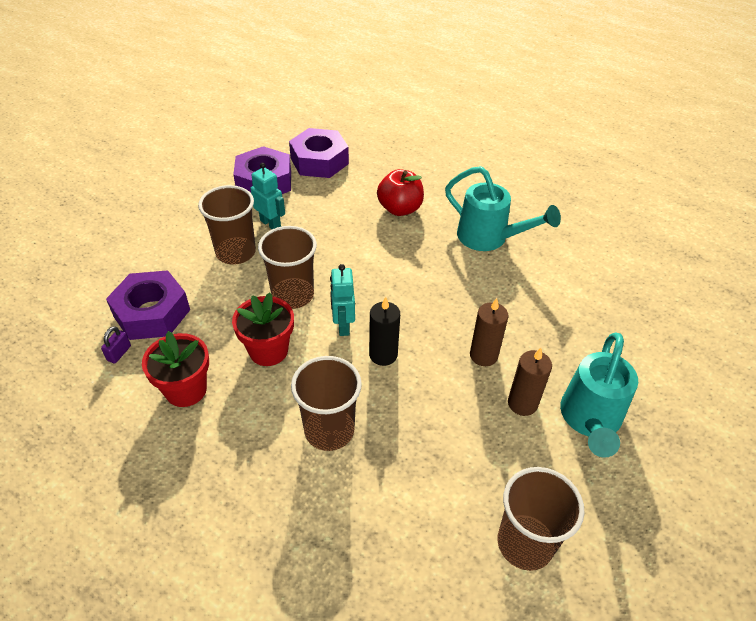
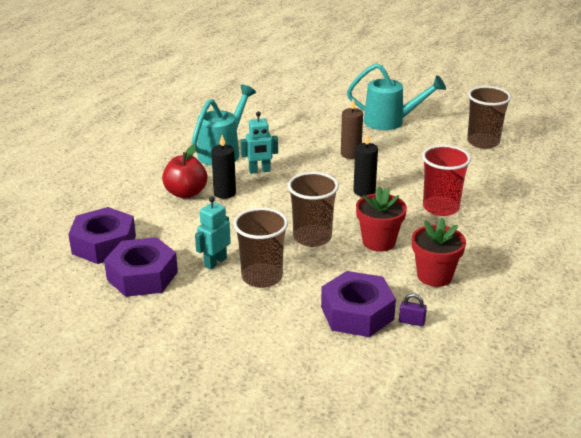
camera: 95 degrees left, 15 degrees down
brown cup [291,356,362,451] -> red cup [422,145,471,216]
turquoise robot [330,264,355,336] -> turquoise robot moved to [240,112,278,174]
brown candle [508,348,552,416] -> none
none -> black candle [211,135,236,199]

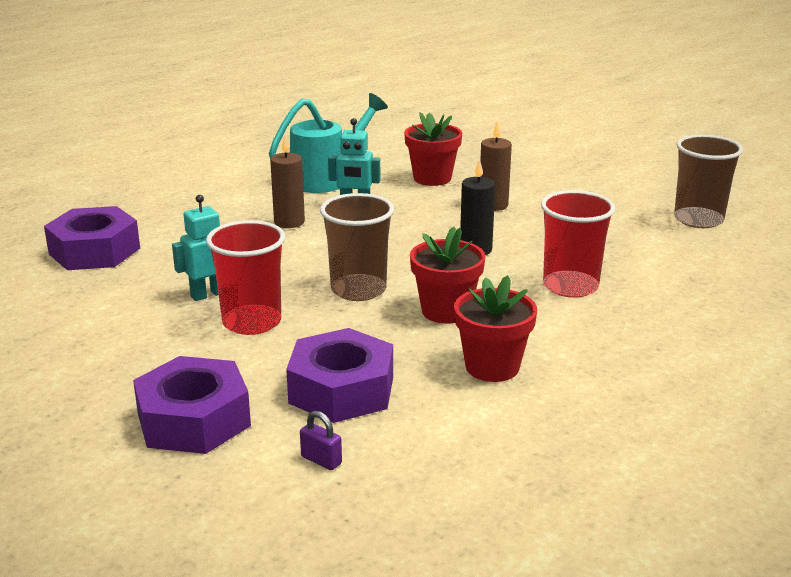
camera: 20 degrees right, 5 degrees down
purple nut [104,237,178,297] -> purple nut moved to [133,356,251,454]
red apple [162,144,207,199] -> none
black candle [211,135,236,199] -> brown candle [270,137,305,228]
brown cup [233,208,288,288] -> red cup [206,220,285,335]
turquoise watering can [347,63,446,130] -> none
purple padlock [399,293,427,326] -> purple padlock moved to [300,411,342,470]
none -> red flower pot [404,112,462,186]

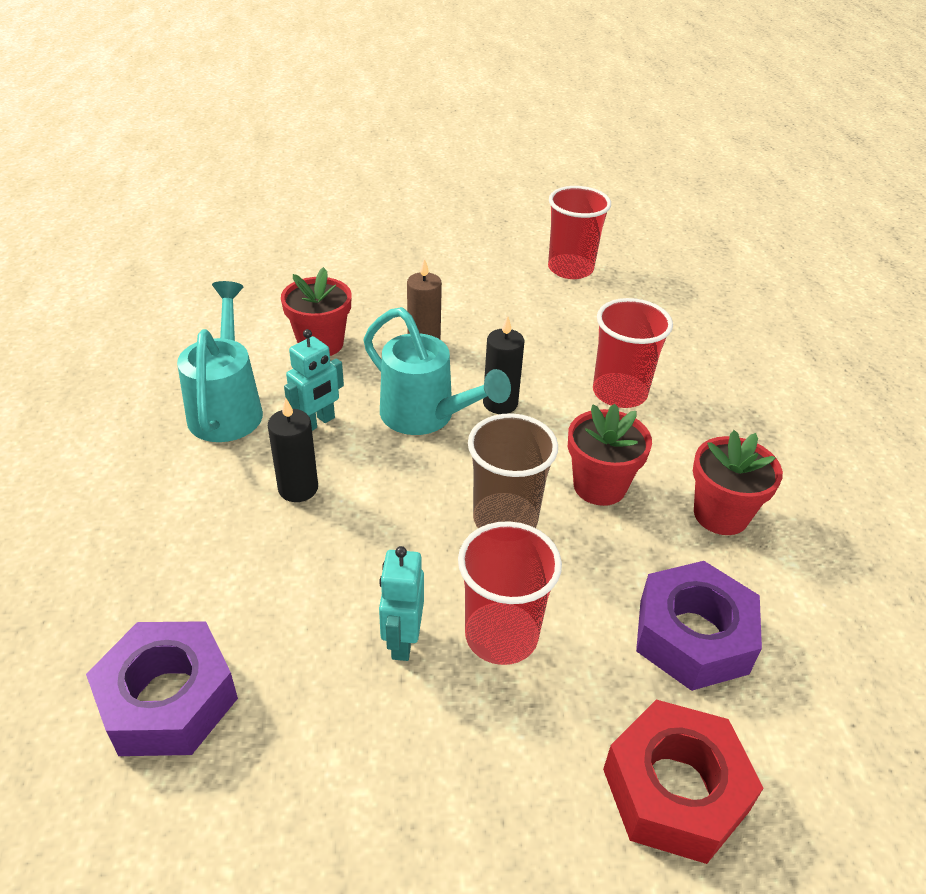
camera: 55 degrees left, 15 degrees up
purple nut [133,356,251,454] -> red nut [603,700,763,864]
brown candle [270,137,305,228] -> black candle [268,398,318,502]
purple padlock [300,411,342,470] -> none
brown cup [674,135,743,228] -> red cup [548,186,611,279]
none -> turquoise watering can [364,307,511,435]

